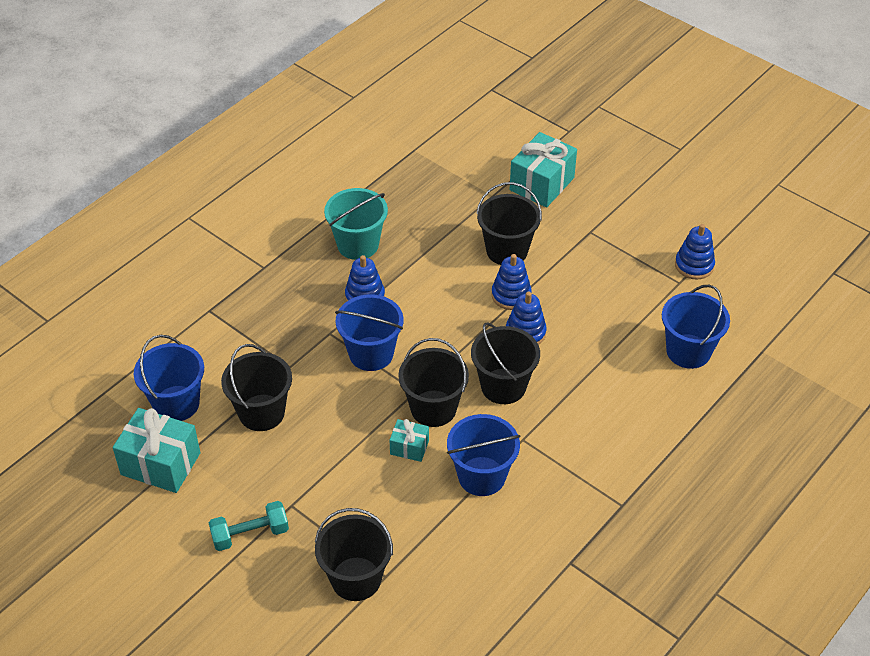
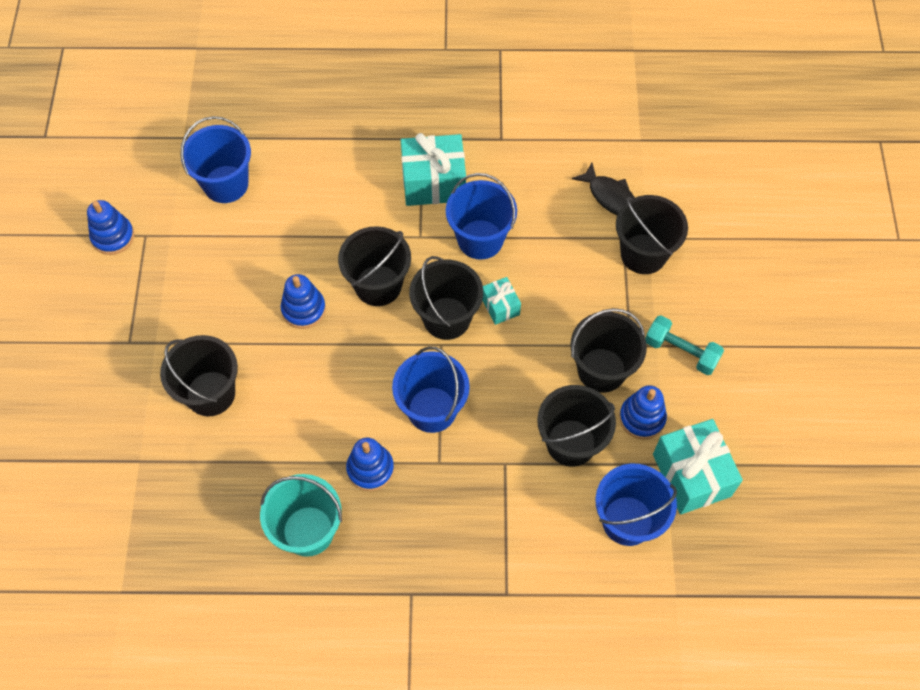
camera: 130 degrees left, 15 degrees up
blue stacking toy [491,254,532,310] -> blue stacking toy moved to [619,385,667,439]
turquoise gift [510,132,577,208] -> turquoise gift moved to [401,133,466,206]
none -> black bucket [570,308,647,393]
none -> black fish [572,163,635,215]

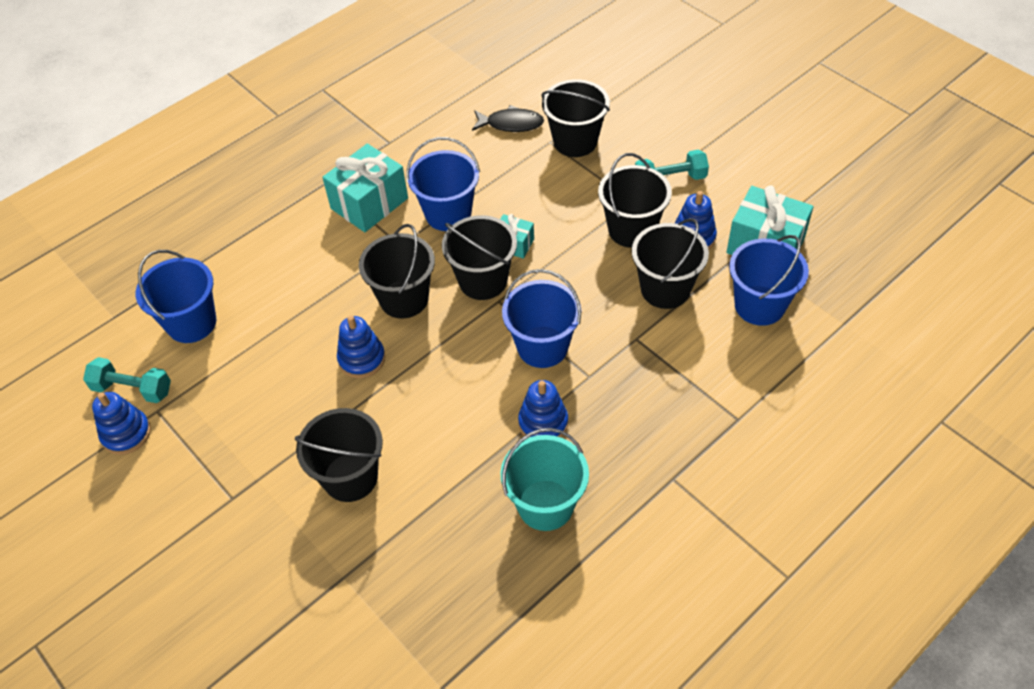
camera: 40 degrees left, 10 degrees down
none -> turquoise dumbbell [83,357,171,403]

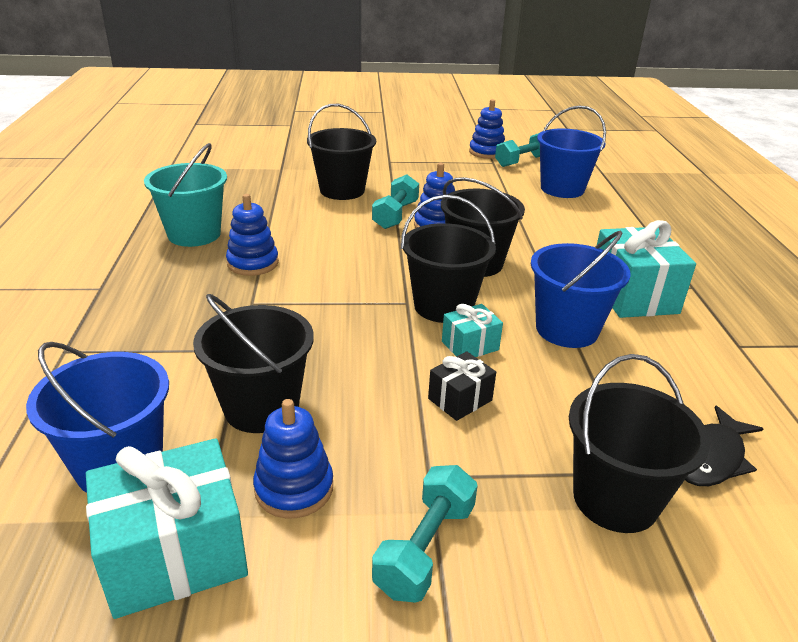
camera: 125 degrees right, 20 degrees down
blue bucket [502,269,581,368] -> none
black bucket [598,153,672,248] -> none
none -> turquoise dumbbell [372,174,419,229]
none -> black gift [428,351,496,421]

